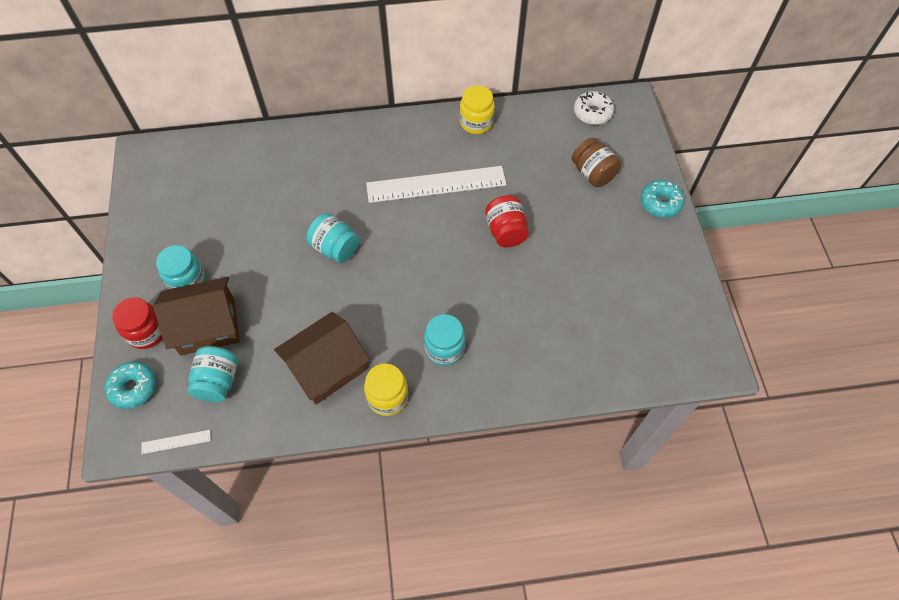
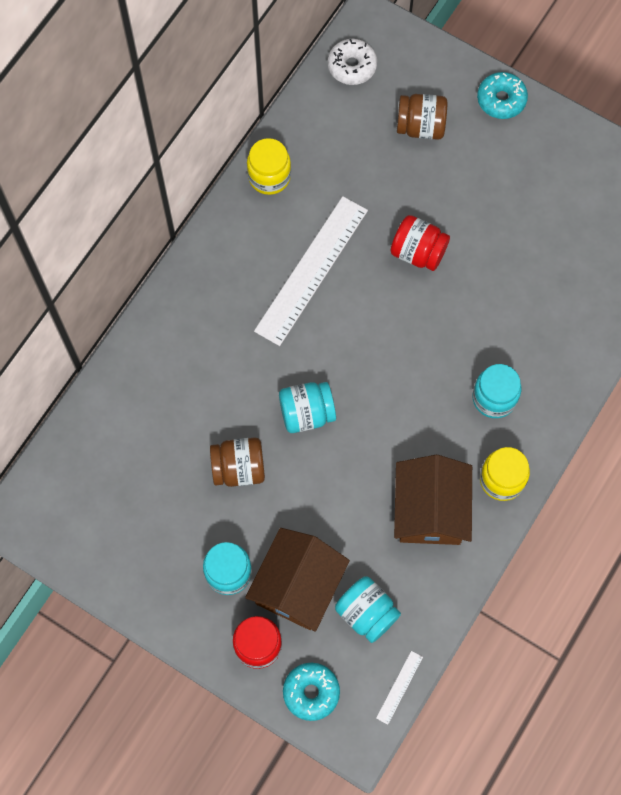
camera: 50 degrees left, 10 degrees up
none -> brown jar [210,437,265,487]

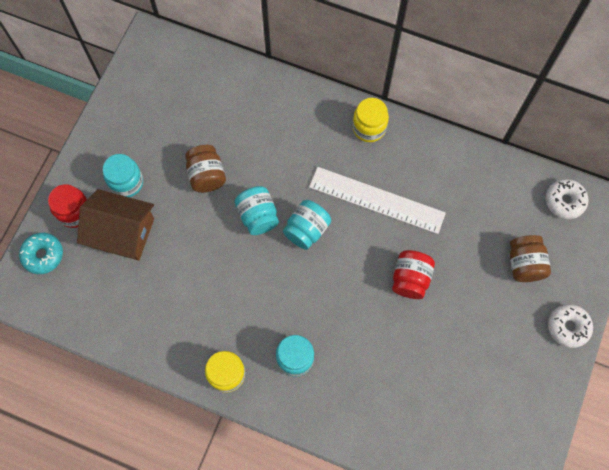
camera: 80 degrees right, 0 degrees up
yellow jar [247,138,291,195] -> yellow jar moved to [353,98,389,142]
turquoise jar [335,577,401,643] -> turquoise jar moved to [283,200,331,250]
white ruler [376,651,423,725] -> none
brown house [394,455,472,545] -> none
turquoise donut [477,72,528,119] -> white donut [548,304,593,348]

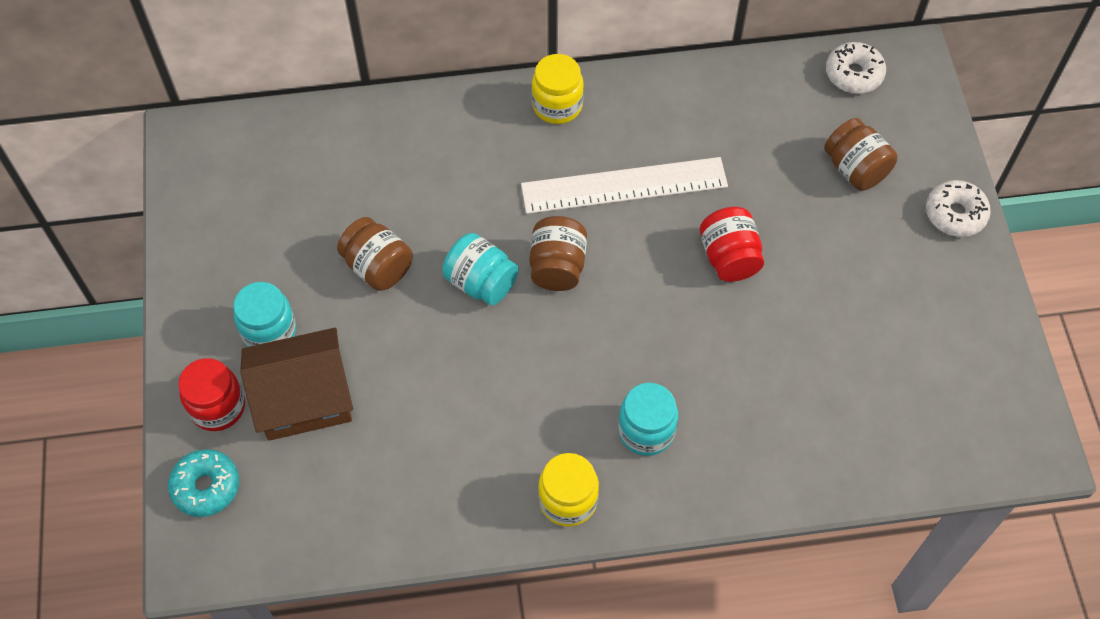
camera: 30 degrees left, 10 degrees down
turquoise jar [283,200,331,250] -> brown jar [529,216,587,291]

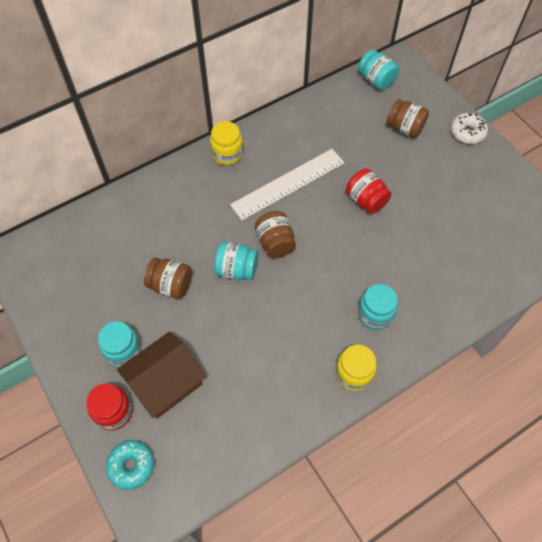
camera: 25 degrees left, 0 degrees up
white donut [826,42,886,94] -> turquoise jar [358,50,399,90]

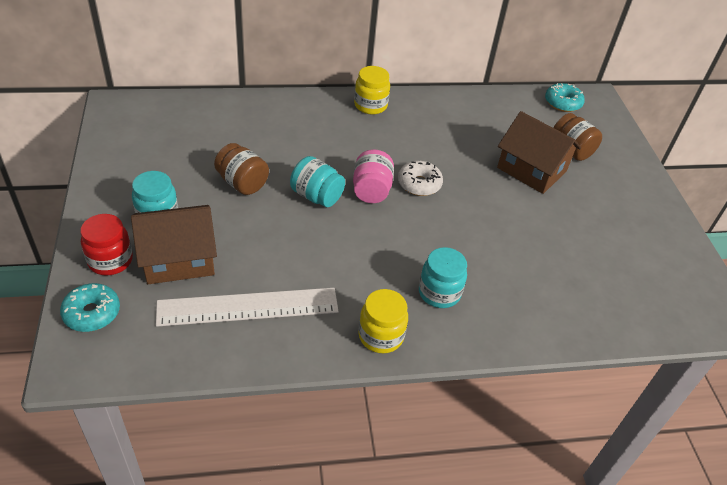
camera: 20 degrees right, 15 degrees down
white ruler [230,149,345,220] -> white ruler moved to [156,288,339,327]
brown jar [255,211,296,258] -> pink jar [353,149,394,203]
red jar [346,169,392,214] -> none
turquoise jar [358,50,399,90] -> turquoise donut [545,83,585,112]
white donut [451,113,488,144] -> white donut moved to [398,161,443,196]
none -> brown house [497,111,581,194]

